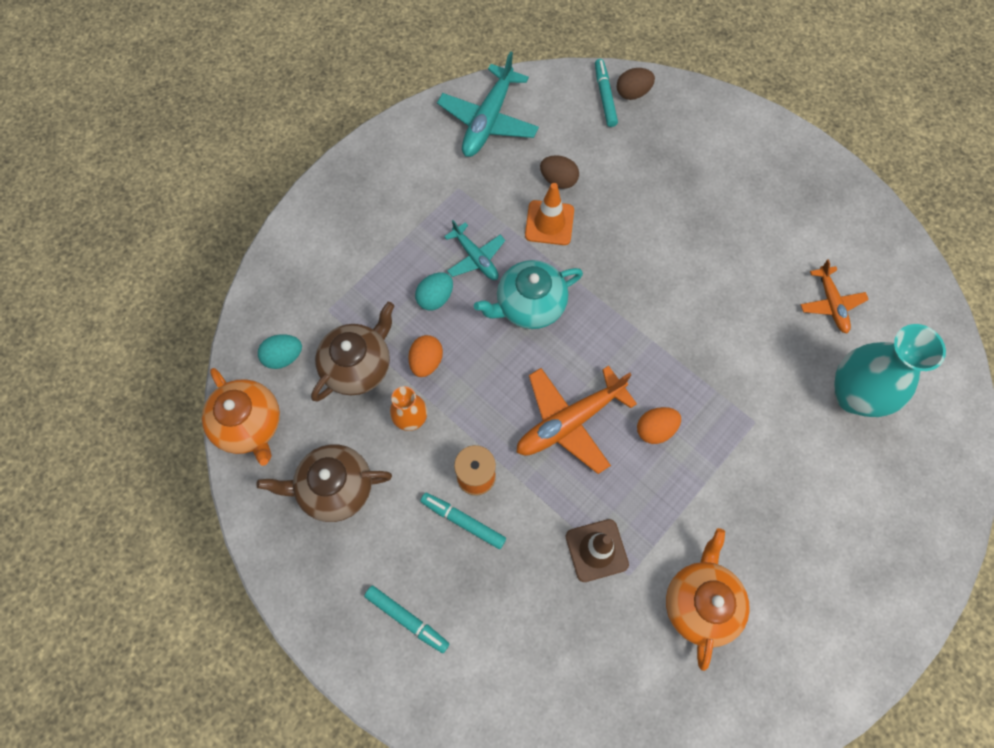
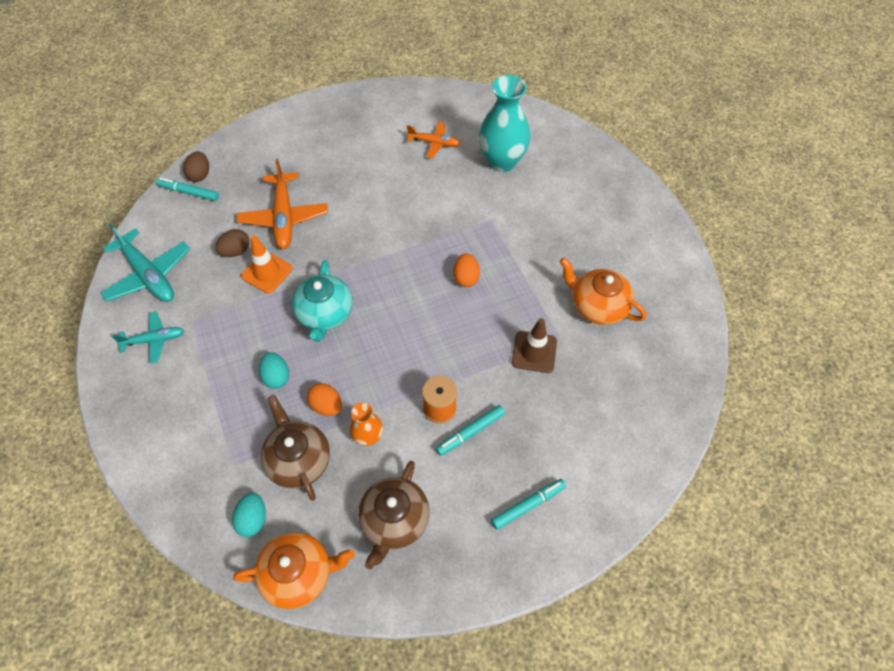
camera: 65 degrees left, 10 degrees down
turquoise plane [444,220,505,280] -> turquoise plane moved to [112,311,184,364]
orange plane [516,366,637,474] -> orange plane moved to [237,159,328,249]

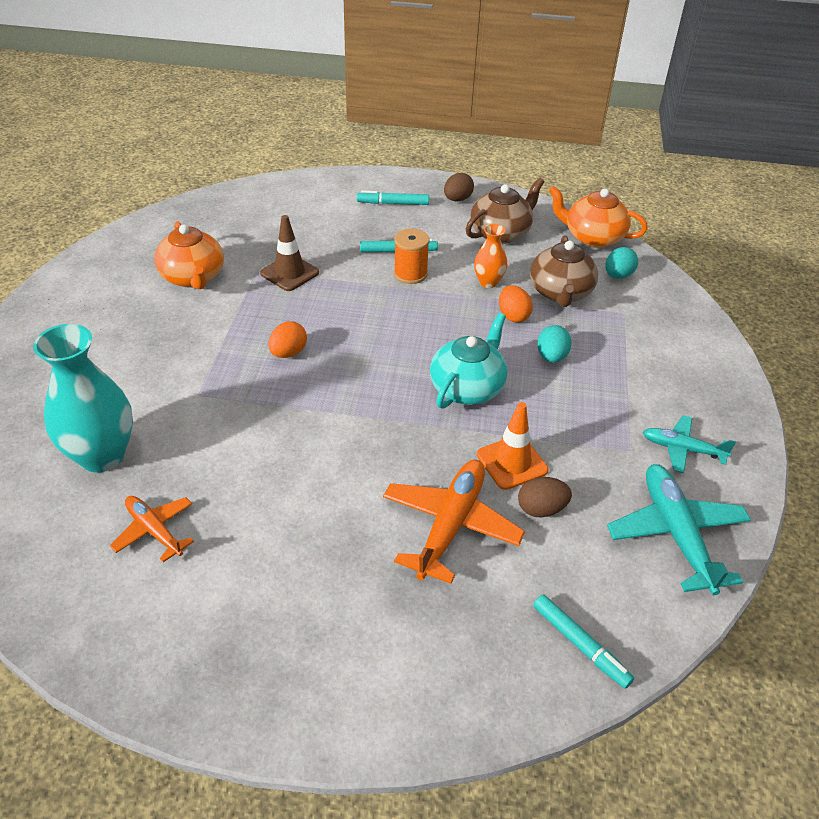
camera: 150 degrees left, 15 degrees down
brown egg [183,151,209,182] -> brown egg moved to [444,173,474,201]

